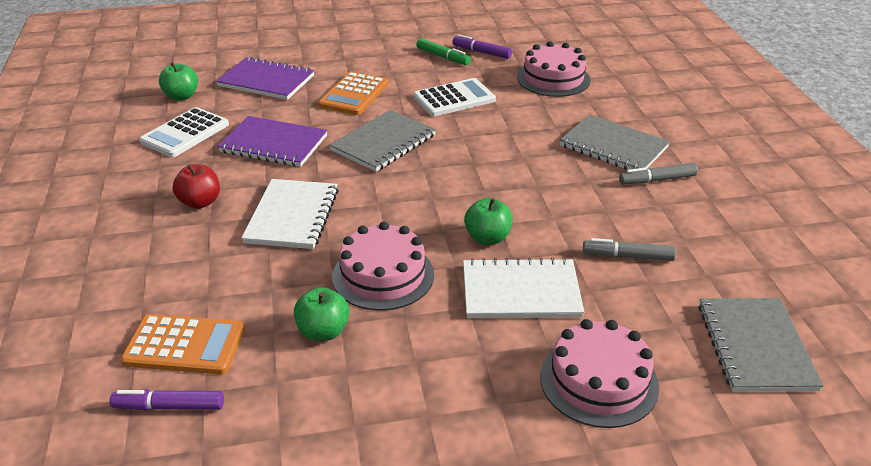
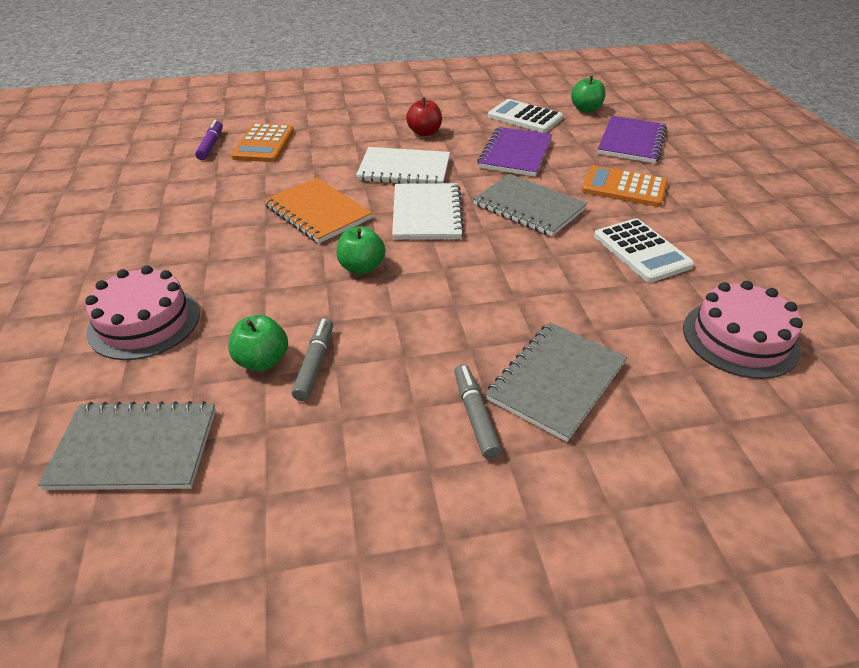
camera: 90 degrees right, 5 degrees up
green apple [294,287,350,341] -> green apple moved to [229,315,288,371]
pink cake [332,222,434,311] -> orange notebook [264,178,372,243]
green marker [416,38,471,65] -> none
purple marker [452,35,512,59] -> none
white notebook [463,258,584,318] -> white notebook moved to [392,183,464,240]

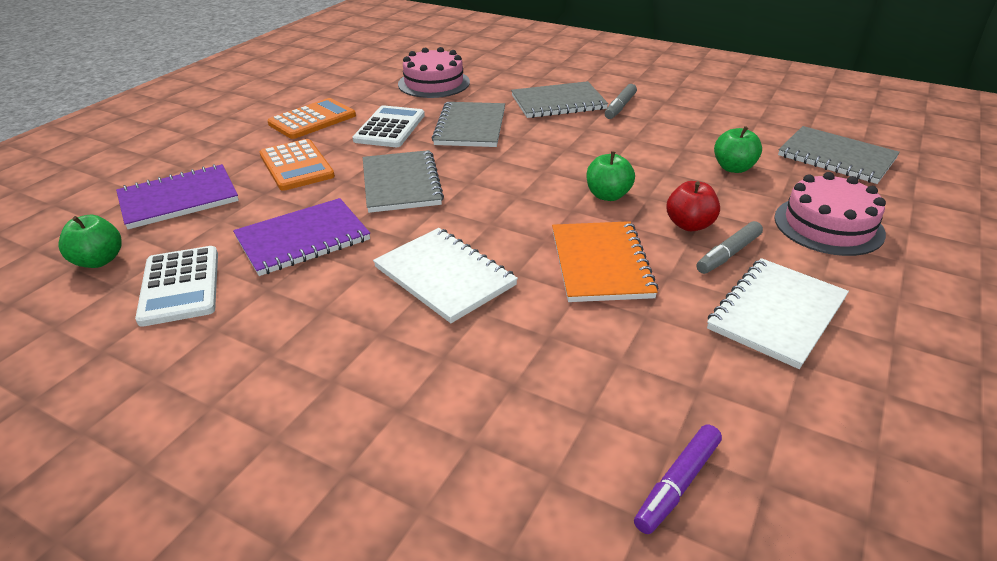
camera: 140 degrees left, 5 degrees down
orange calculator [231,124,294,162] -> orange calculator moved to [267,98,356,139]
grey marker [292,318,333,401] -> grey marker moved to [696,221,763,274]
white notebook [392,183,464,240] -> white notebook moved to [707,258,849,369]
red apple [406,97,442,136] -> red apple moved to [666,181,720,231]
none -> grey notebook [432,102,505,147]

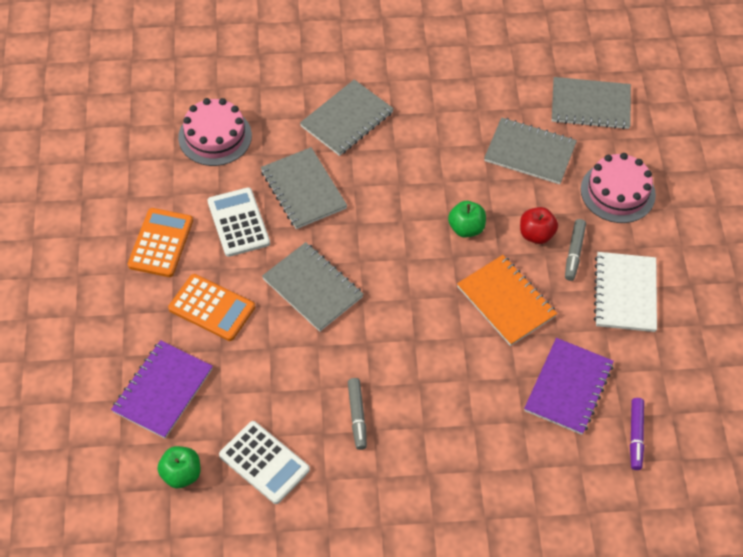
camera: 35 degrees left, 20 degrees up
purple notebook [233,198,370,276] -> purple notebook moved to [524,338,614,435]
white notebook [373,228,518,323] -> none
grey marker [605,84,637,119] -> grey marker moved to [348,378,367,450]
green apple [714,126,762,173] -> grey notebook [484,117,577,184]

